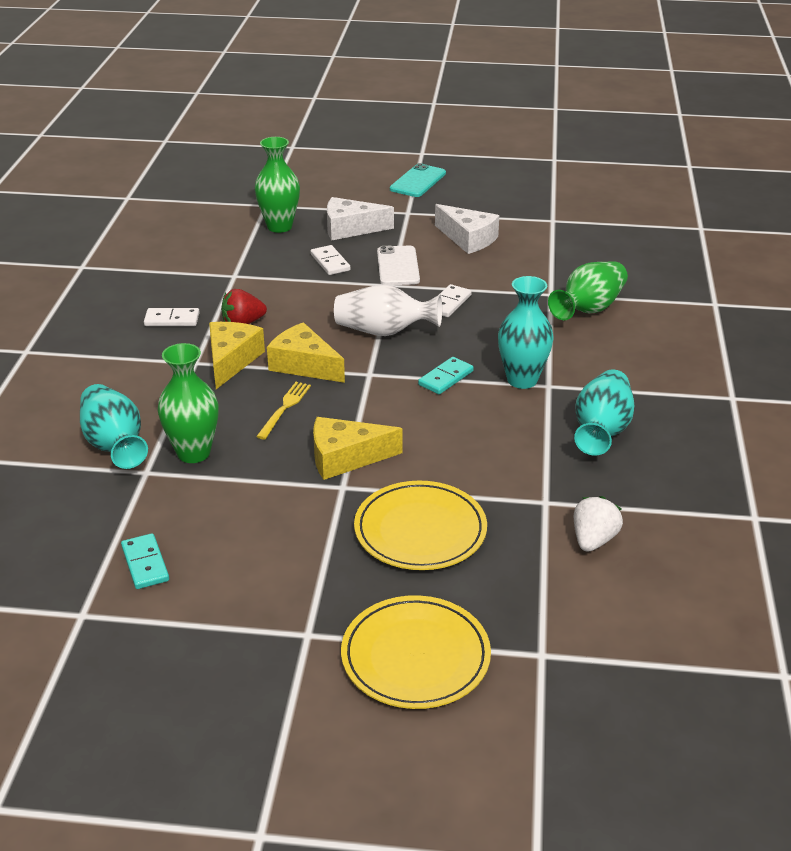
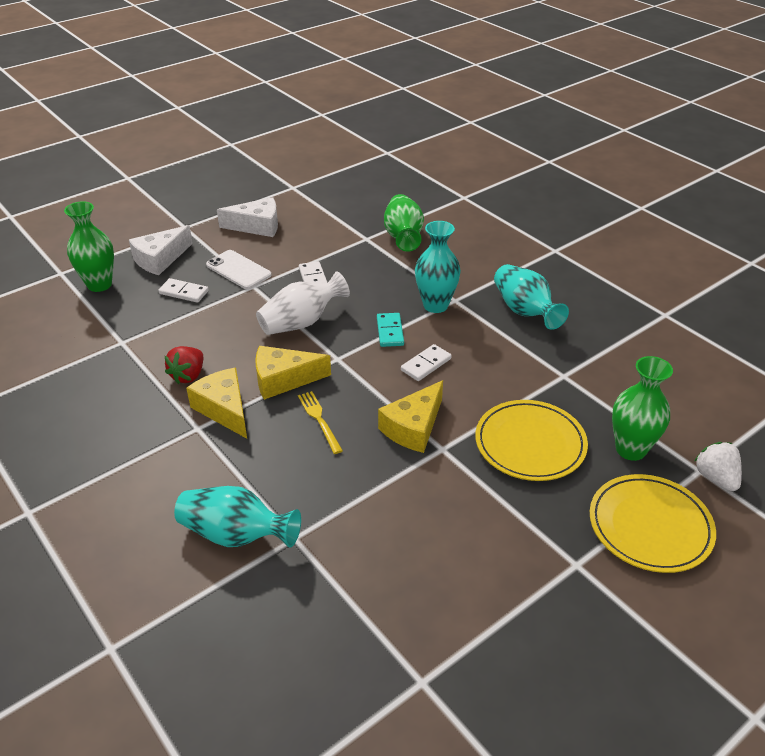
camera: 45 degrees left, 5 degrees up
turquoise domino [121,533,169,589] -> none
white domino [144,308,200,326] -> white domino moved to [401,344,452,381]
green vase [157,343,219,463] -> green vase moved to [612,356,673,461]
turquoise phone [390,163,446,197] -> none
white strawberry [574,496,623,552] -> white strawberry moved to [695,442,742,491]

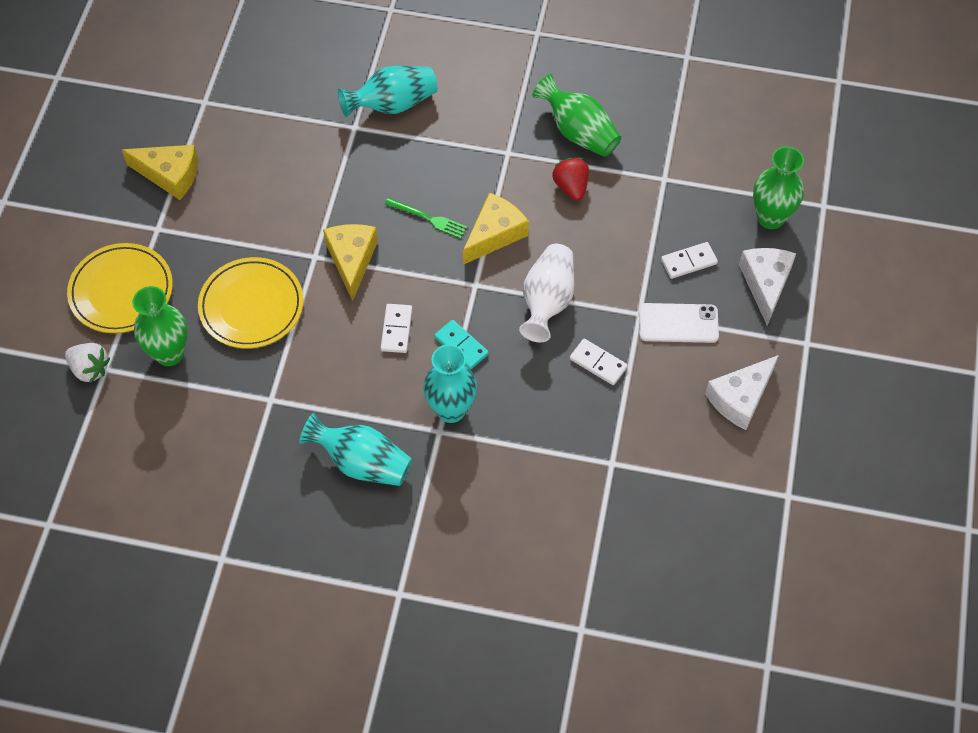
camera: 140 degrees right, 20 degrees up
yellow cheese [186,368,247,439] -> yellow cheese moved to [122,145,198,200]
yellow fork [298,391,343,454] -> green fork [385,197,467,239]
green vase [384,194,424,252] -> green vase moved to [532,74,621,157]

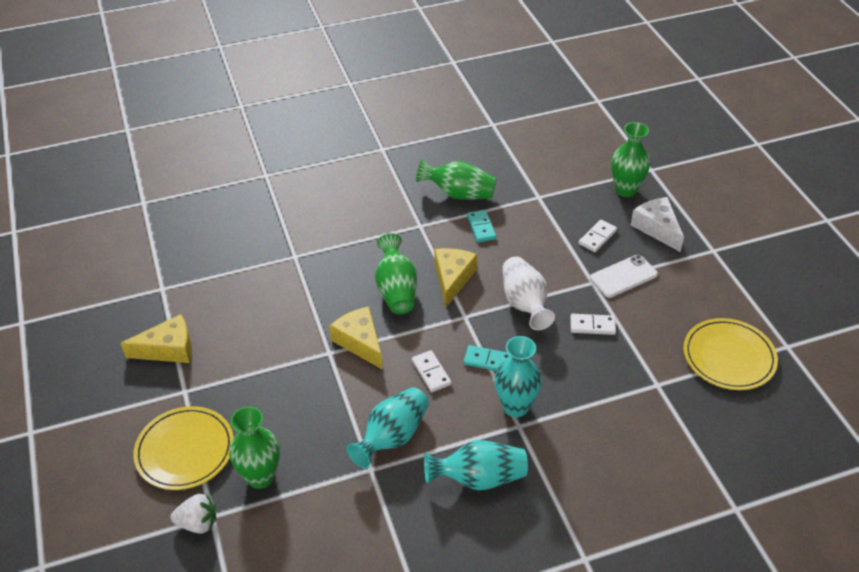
camera: 30 degrees left, 15 degrees down
yellow plate [198,257,303,348] -> yellow plate moved to [683,318,778,390]
turquoise vase [338,66,437,117] -> turquoise vase moved to [346,387,429,468]
green fork [385,197,467,239] -> green vase [375,233,417,314]
red strawberry [552,158,589,201] -> turquoise domino [467,210,496,242]
white cheese [705,355,779,430] -> none

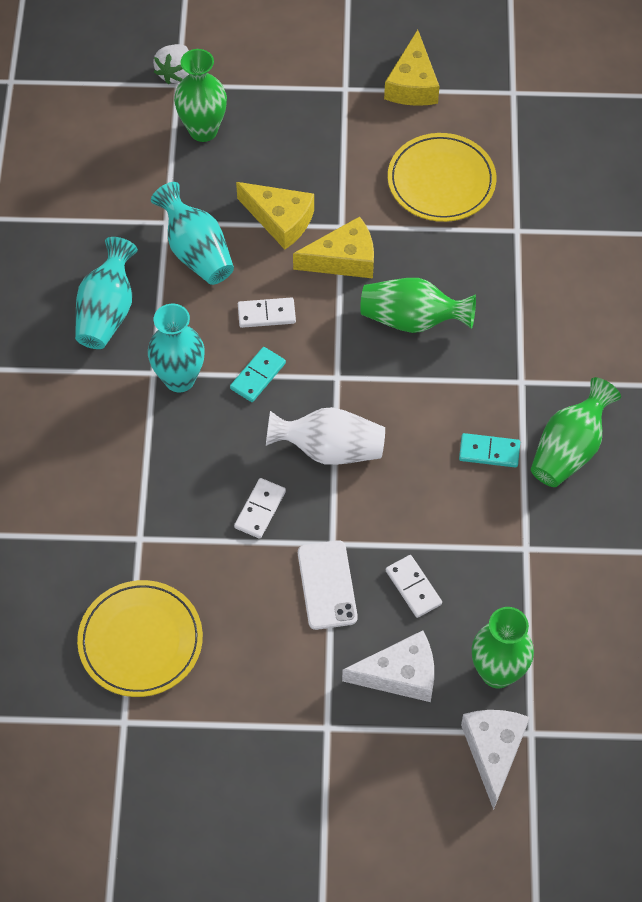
camera: 110 degrees right, 15 degrees up
yellow plate [133,406,234,490] -> yellow plate moved to [388,133,496,222]
yellow cheese [434,248,477,307] -> yellow cheese moved to [236,182,314,250]
none -> white cheese [461,710,529,810]

